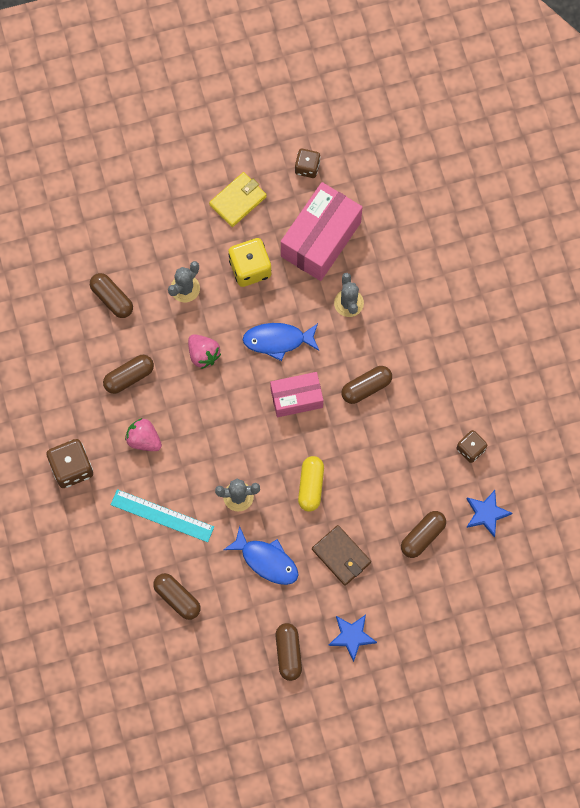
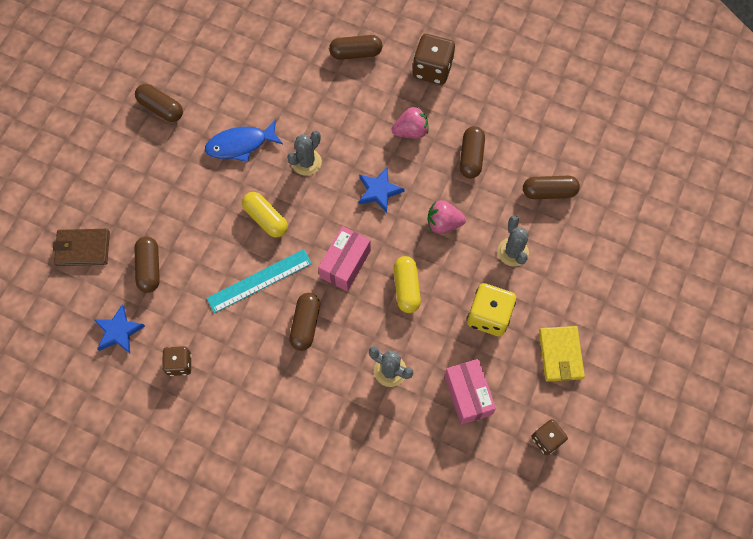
camera: 130 degrees right, 5 degrees down
turquoise ruler [111,489,214,542] -> turquoise ruler moved to [207,249,312,313]
brown capsule [153,573,201,620] -> brown capsule moved to [329,35,382,60]
blue fish [243,323,319,361] -> yellow capsule [394,256,421,313]
pink box [281,182,363,281] -> pink box [444,359,496,425], size x0.62
brown wallet [312,525,371,586] -> brown wallet moved to [53,229,110,266]
blue star [328,615,377,662] -> blue star moved to [359,167,405,213]

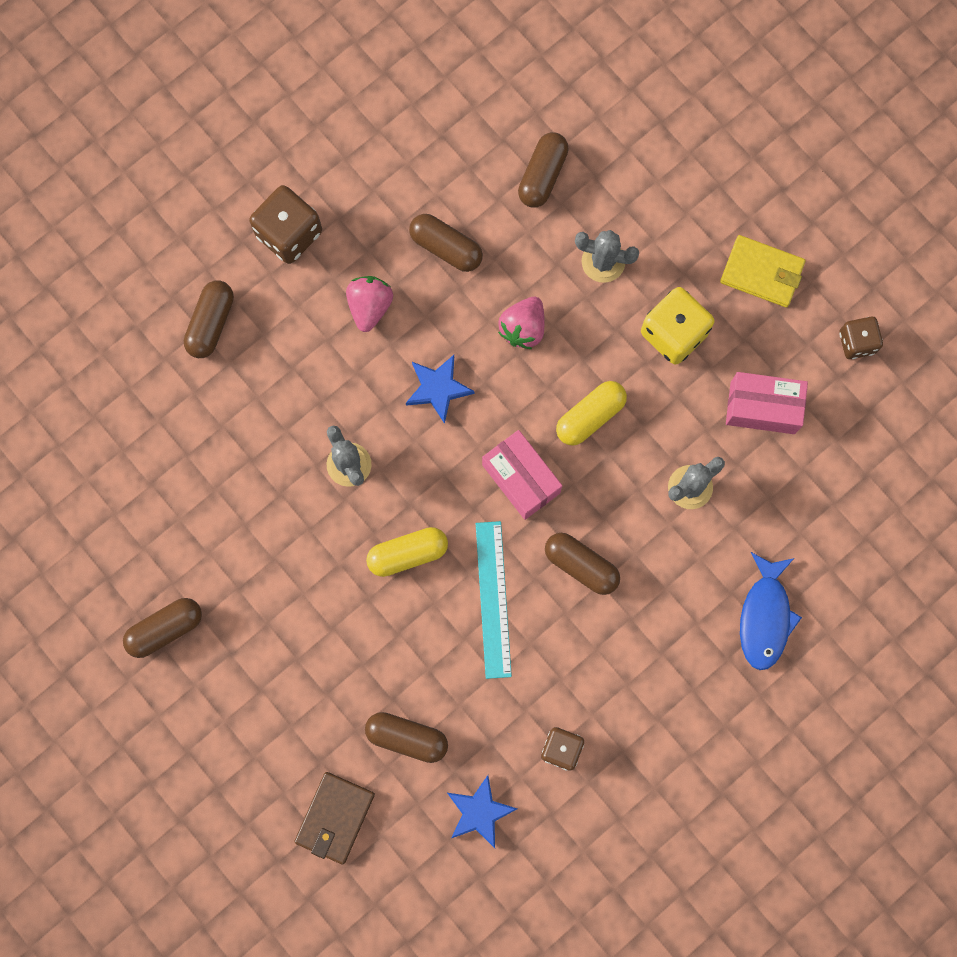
camera: 65 degrees left, 10 degrees up
blue fish [205,119,283,162] -> blue fish moved to [740,552,802,670]
yellow capsule [394,256,421,313] -> yellow capsule turned 60 degrees counterclockwise [556,381,627,446]

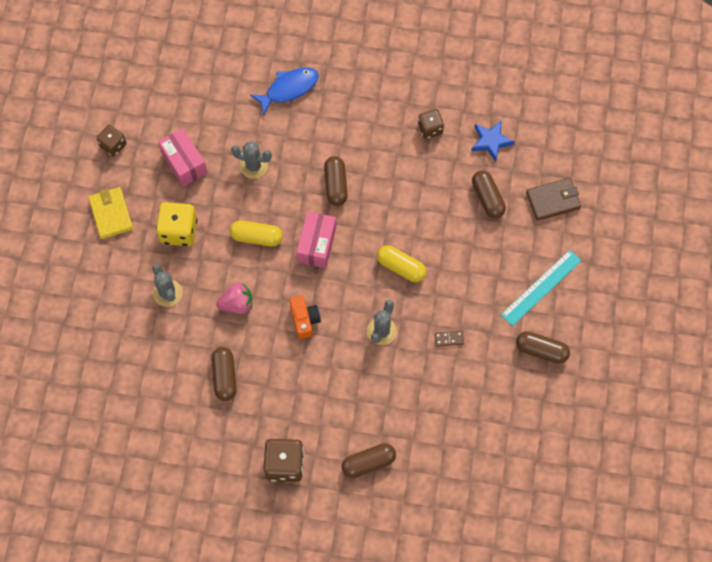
camera: 130 degrees left, 10 degrees down
pink strawberry [346,276,393,332] -> none
blue star [406,355,475,424] -> orange camera [290,296,321,339]
turquoise ruler [476,521,512,679] -> turquoise ruler moved to [501,250,582,326]
brown capsule [518,132,569,208] -> none
none -> brown domino [434,331,464,347]

